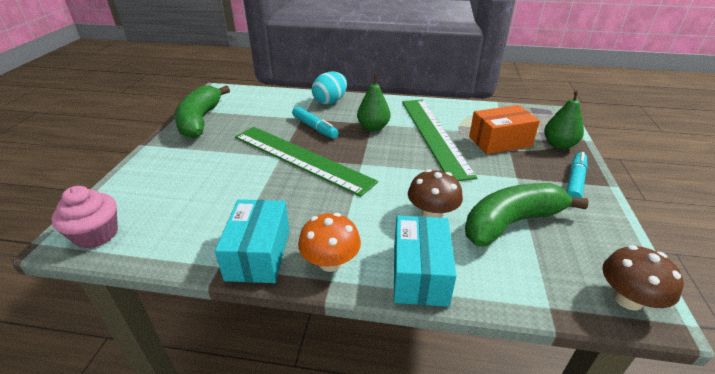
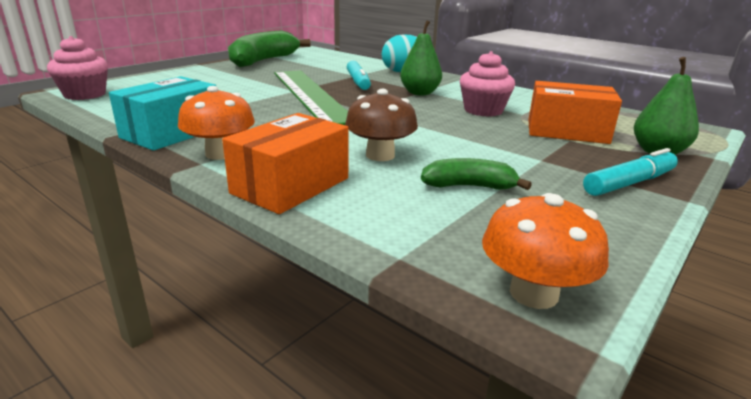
camera: 30 degrees right, 10 degrees down
turquoise box [394,215,456,307] -> orange box [222,113,348,214]
green ruler [402,99,477,181] -> pink cupcake [460,51,515,117]
green banana [465,183,589,247] -> green banana [421,158,532,190], size x0.52
brown mushroom [603,245,684,311] -> orange mushroom [482,193,609,309]

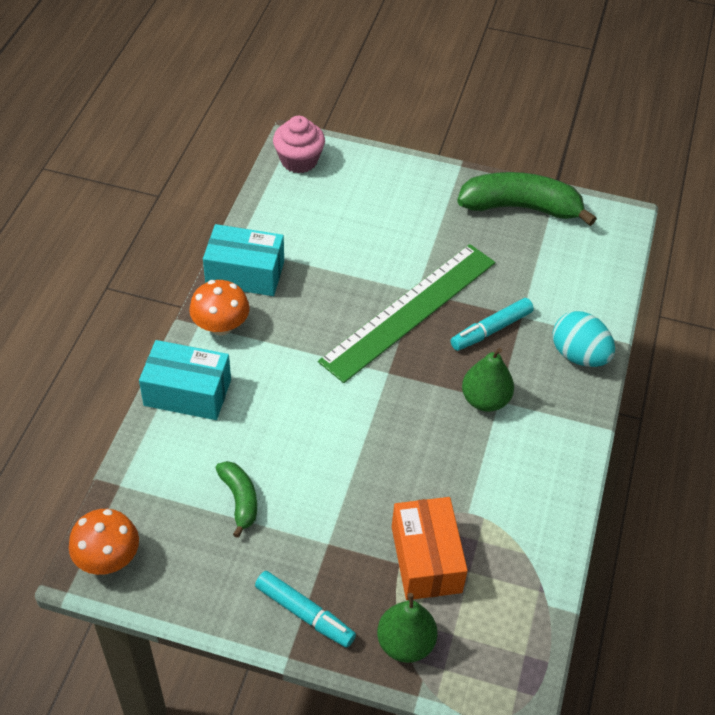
camera: 65 degrees right, 25 degrees up
orange box [222,113,348,214] -> turquoise box [139,340,231,420]
brown mushroom [345,89,418,161] -> none
pink cupcake [460,51,515,117] -> none

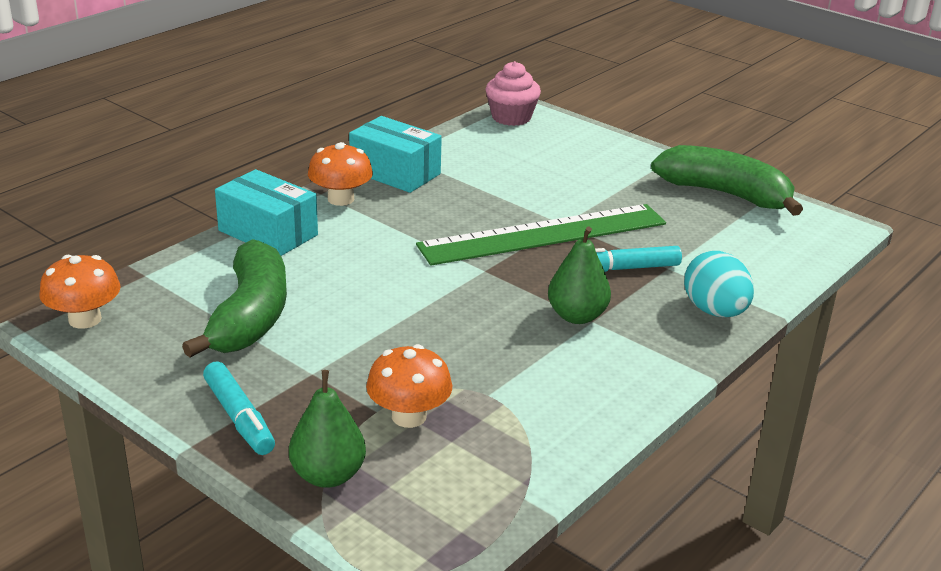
camera: 25 degrees right, 20 degrees down
green banana [216,461,257,538] -> green banana [182,239,287,358], size x1.93
orange box [392,497,468,600] -> orange mushroom [366,344,452,428]

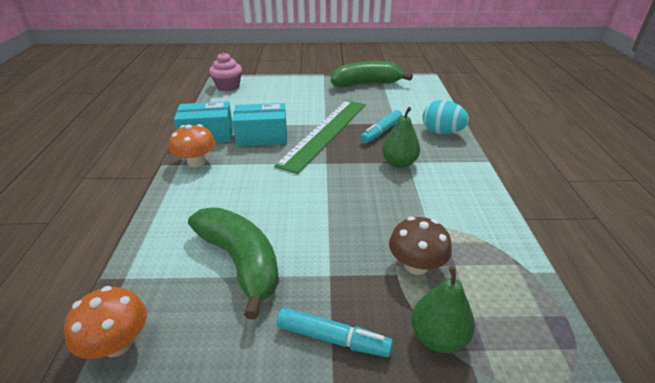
camera: 40 degrees left, 5 degrees up
turquoise box [215,169,318,256] -> turquoise box moved to [232,103,287,146]
orange mushroom [366,344,452,428] -> brown mushroom [389,217,452,275]

